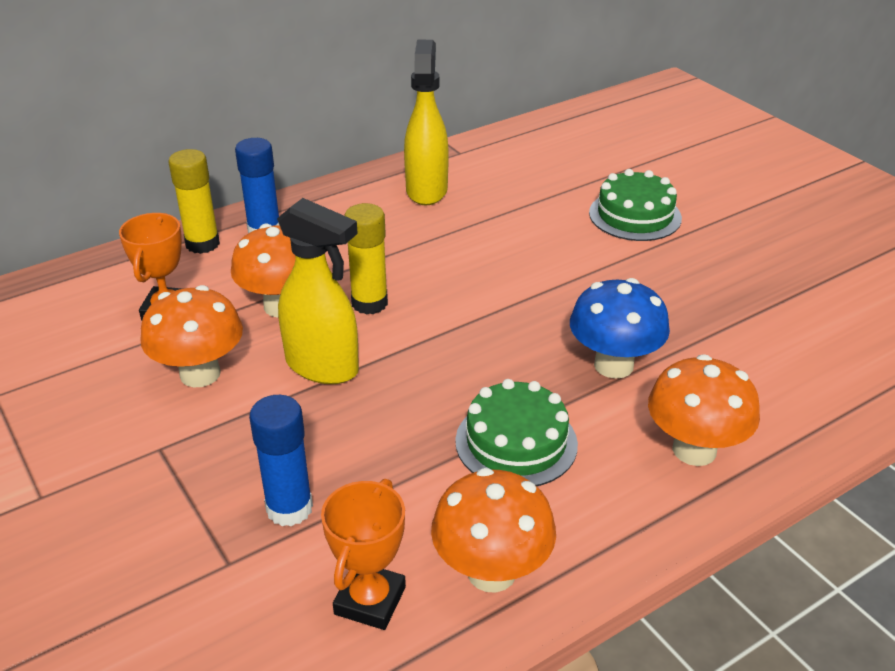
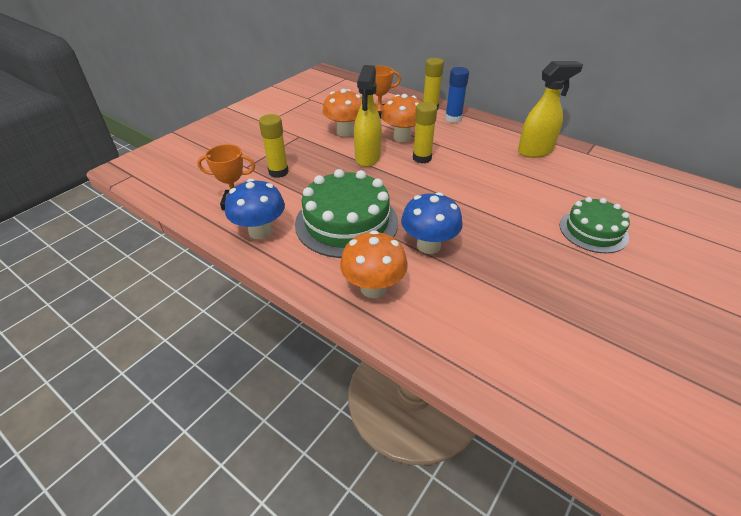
camera: 70 degrees right, 5 degrees up
blue glue stick [249,395,313,526] -> yellow glue stick [259,114,289,178]
orange mushroom [431,468,556,593] -> blue mushroom [225,179,285,239]
green cake [455,379,578,486] -> green cake [295,169,398,258], size x1.61

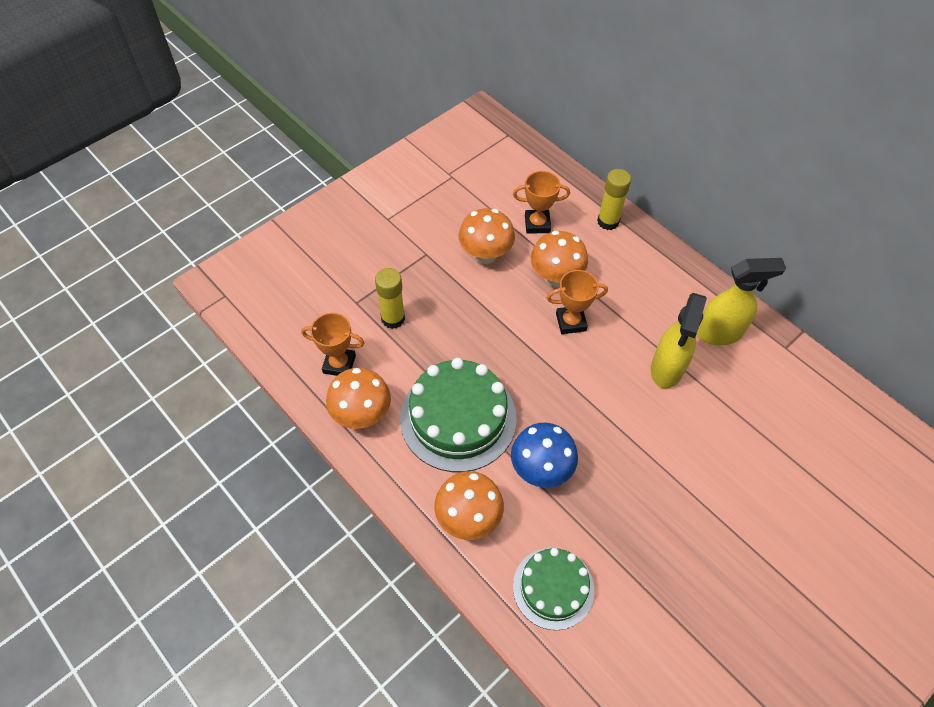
camera: 10 degrees right, 15 degrees up
blue mushroom [225,179,285,239] -> orange mushroom [326,368,391,429]
yellow spray bottle [354,65,382,167] -> yellow spray bottle moved to [651,293,707,389]
yellow glue stick [413,102,437,164] -> orange trophy [547,270,608,334]
blue glue stick [445,67,469,123] -> none
green cake [559,197,630,253] -> green cake moved to [513,548,594,630]

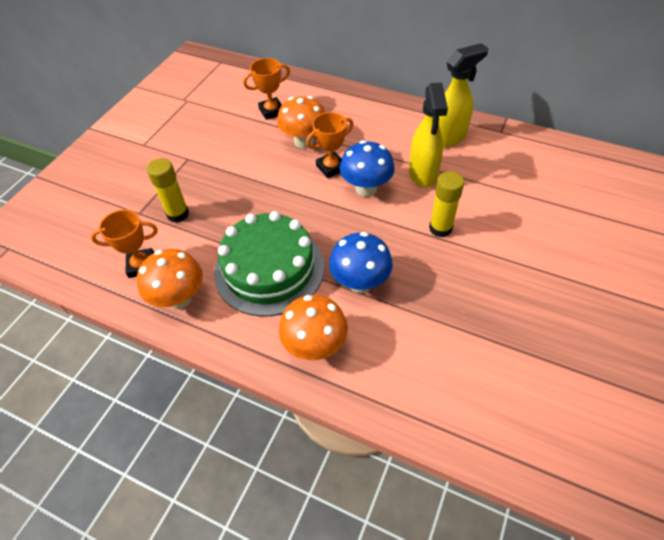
camera: 20 degrees left, 5 degrees down
orange mushroom [459,208,515,264] -> none
green cake [513,548,594,630] -> none
yellow glue stick [597,169,631,230] -> yellow glue stick moved to [429,171,464,237]
none -> blue mushroom [340,140,395,197]

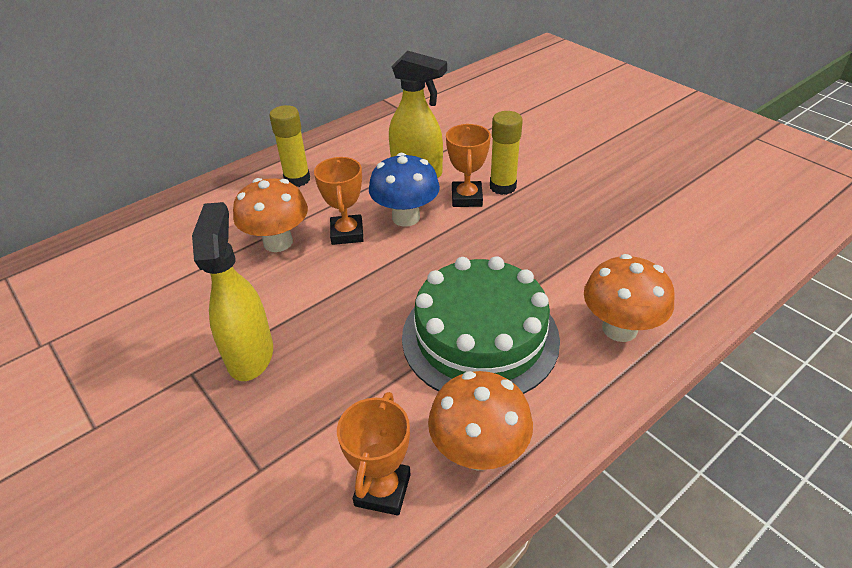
camera: 65 degrees left, 10 degrees down
yellow glue stick [147,158,189,223] -> yellow glue stick moved to [269,105,310,187]
orange trophy [243,58,290,120] -> orange trophy moved to [446,124,491,207]
blue mushroom [329,232,393,293] -> none
yellow spray bottle [439,43,489,147] -> yellow spray bottle moved to [192,202,273,381]

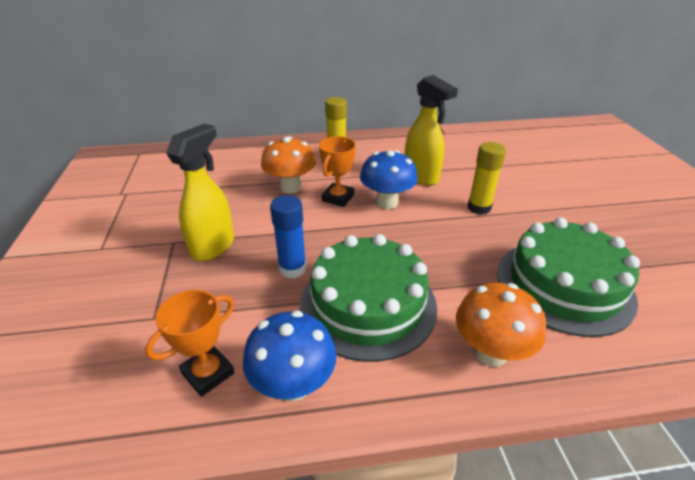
camera: 30 degrees right, 5 degrees down
orange mushroom [428,371,533,470] -> blue mushroom [243,311,336,402]
orange trophy [446,124,491,207] -> none
none -> blue glue stick [270,195,306,278]
none -> green cake [497,217,640,337]

